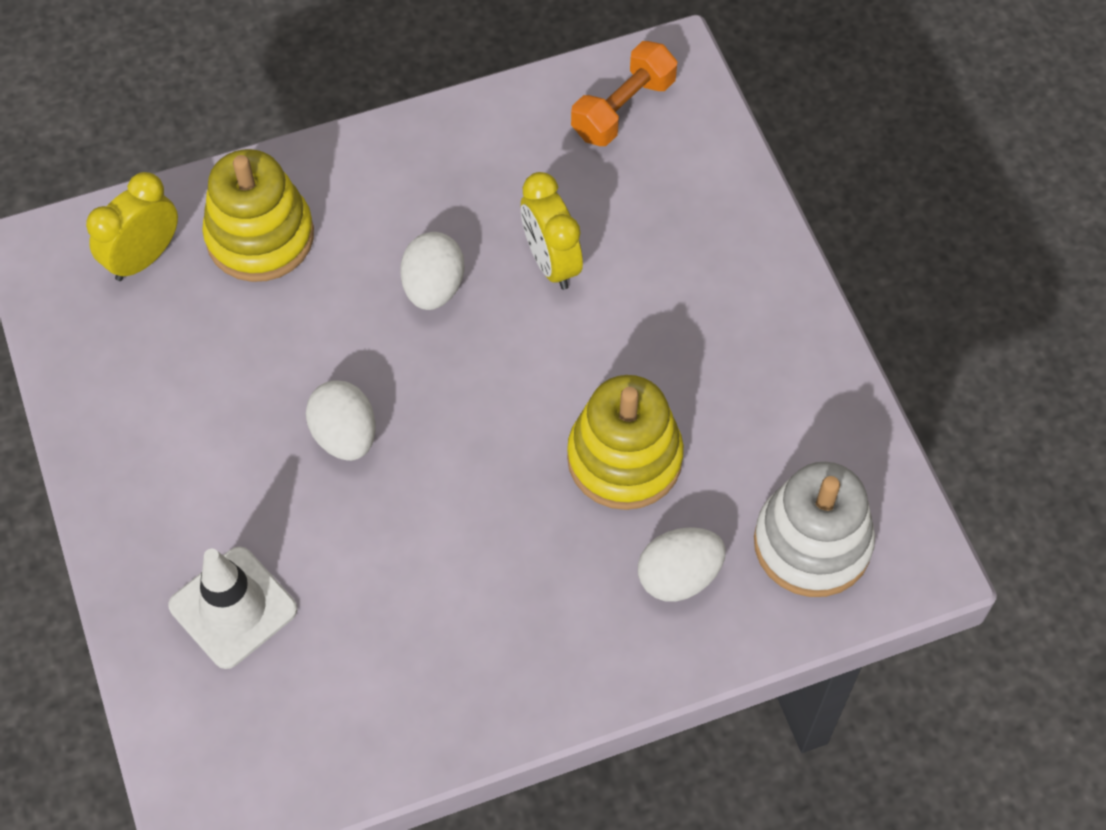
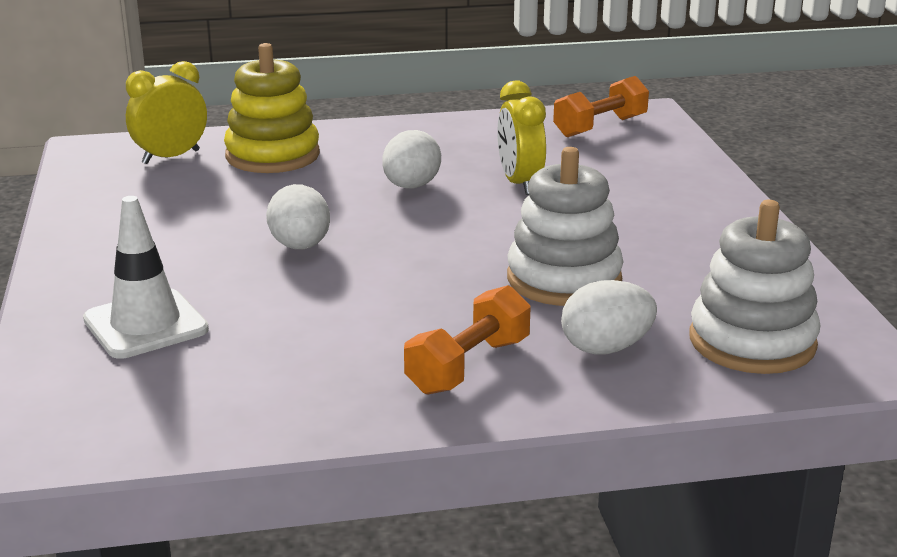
camera: 10 degrees right, 35 degrees down
yellow stacking toy [567,375,684,510] -> white stacking toy [507,147,624,306]
none -> orange dumbbell [404,285,531,395]

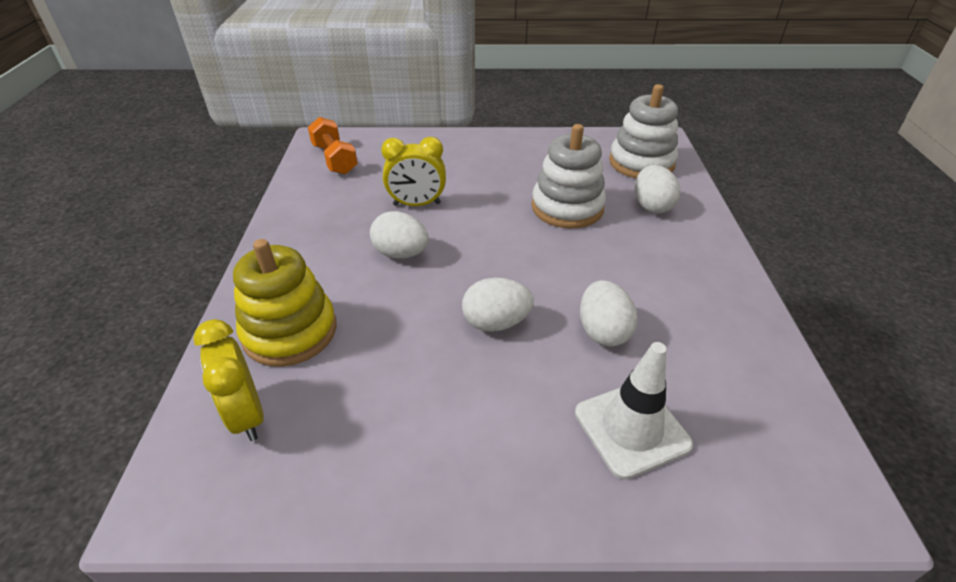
camera: 80 degrees left, 15 degrees up
orange dumbbell [404,285,531,395] -> none
none -> white egg [580,280,638,347]

